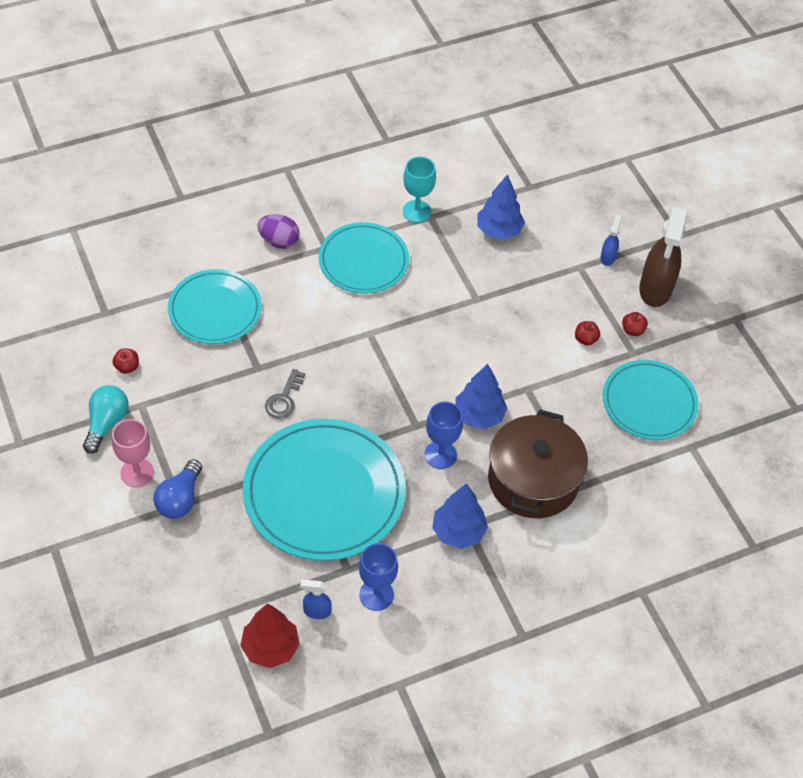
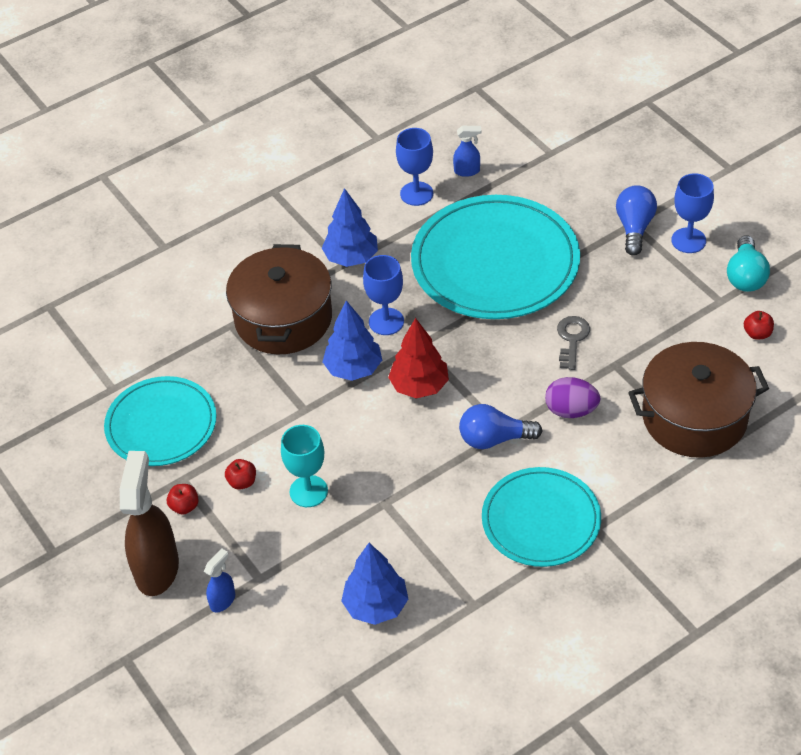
camera: 175 degrees right, 5 degrees down
pink goblet [112,419,154,487] -> blue goblet [671,173,714,253]
turquoise plate [168,269,262,344] -> brown pot [628,342,769,458]
red tree [240,603,300,668] -> red tree moved to [388,318,449,398]
purple egg [257,214,300,249] -> purple egg moved to [545,377,600,418]
turquoise goblet [403,157,436,223] -> turquoise goblet moved to [281,425,328,507]
blue spray bottle [600,215,622,266] -> blue spray bottle turned 150 degrees counterclockwise [204,549,235,612]
none -> blue light bulb [459,404,542,449]

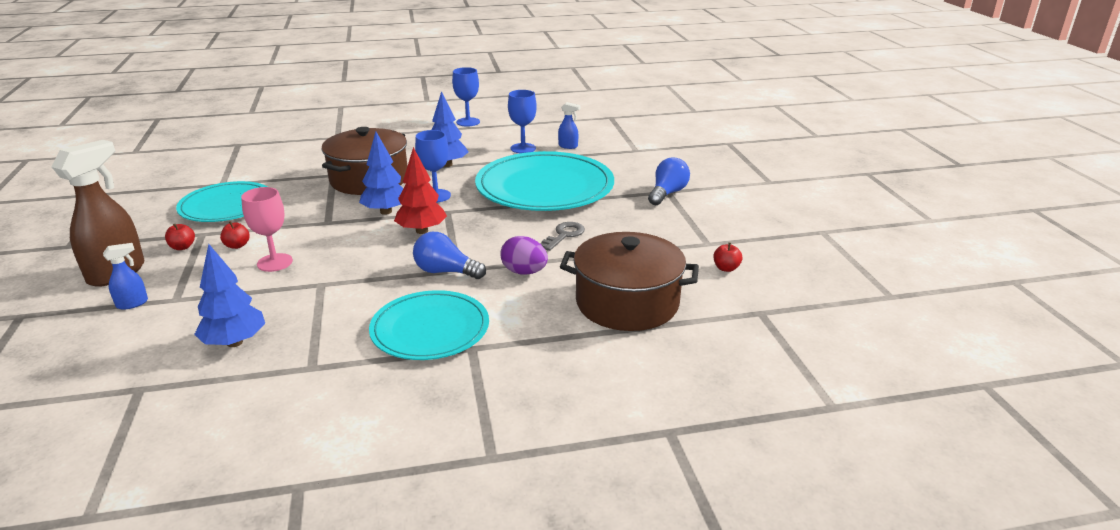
camera: 20 degrees right, 20 degrees down
turquoise goblet [281,425,328,507] -> pink goblet [241,187,293,272]
blue goblet [671,173,714,253] -> blue goblet moved to [452,67,480,127]
turquoise light bulb [727,235,770,292] -> none

